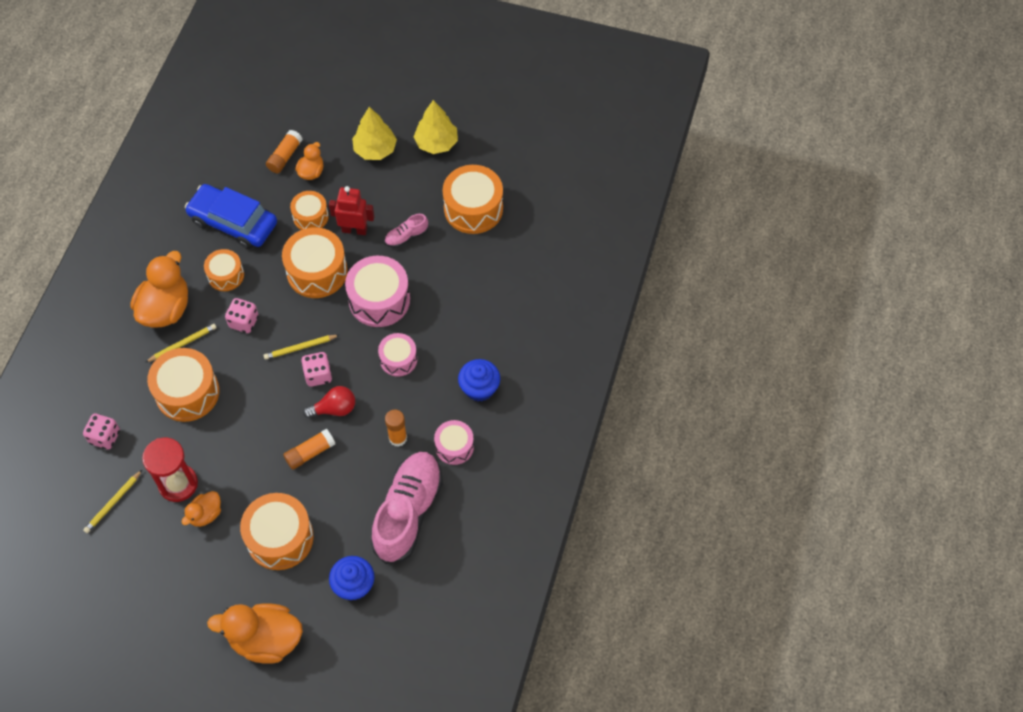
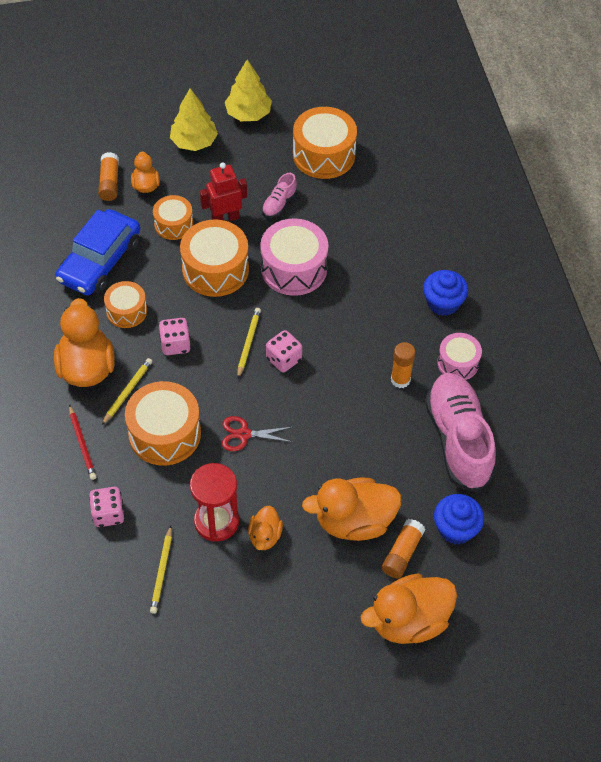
camera: 30 degrees left, 5 degrees down
blue car [185,184,277,249] -> blue car turned 60 degrees counterclockwise [55,209,140,295]
orange drum [240,493,314,570] -> orange duck [302,478,402,541]
yellow pencil [264,335,339,360] -> yellow pencil turned 150 degrees clockwise [237,308,261,378]
orange glue stick [283,429,335,470] -> orange glue stick moved to [382,519,425,578]
red light bulb [303,386,355,418] -> none
pink drum [378,333,417,377] -> none
none -> red pencil [69,404,97,480]
none -> red scissors [222,416,292,451]

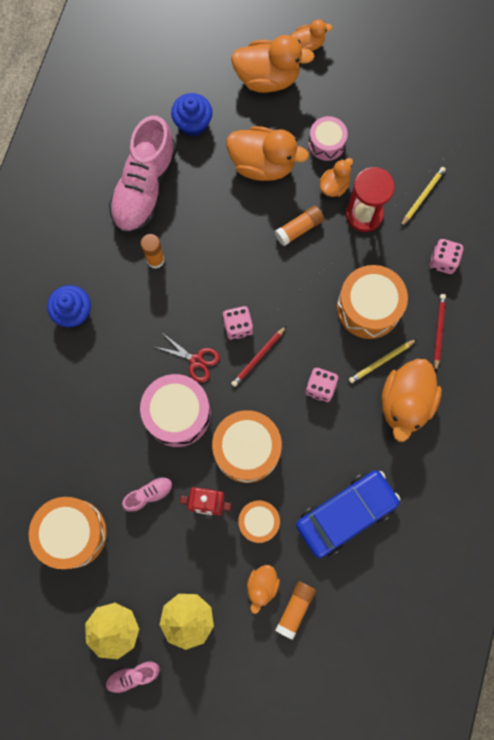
camera: 150 degrees left, 20 degrees up
orange drum [104,281,147,328] -> none
red scissors [222,416,292,451] -> red scissors moved to [156,334,220,383]
yellow pencil [237,308,261,378] -> red pencil [231,326,286,387]
orange glue stick [382,519,425,578] -> orange glue stick moved to [275,206,324,246]
pink drum [437,333,482,380] -> pink drum moved to [309,116,348,161]
none -> pink shoe [105,660,160,695]
none -> orange duck [291,19,333,51]

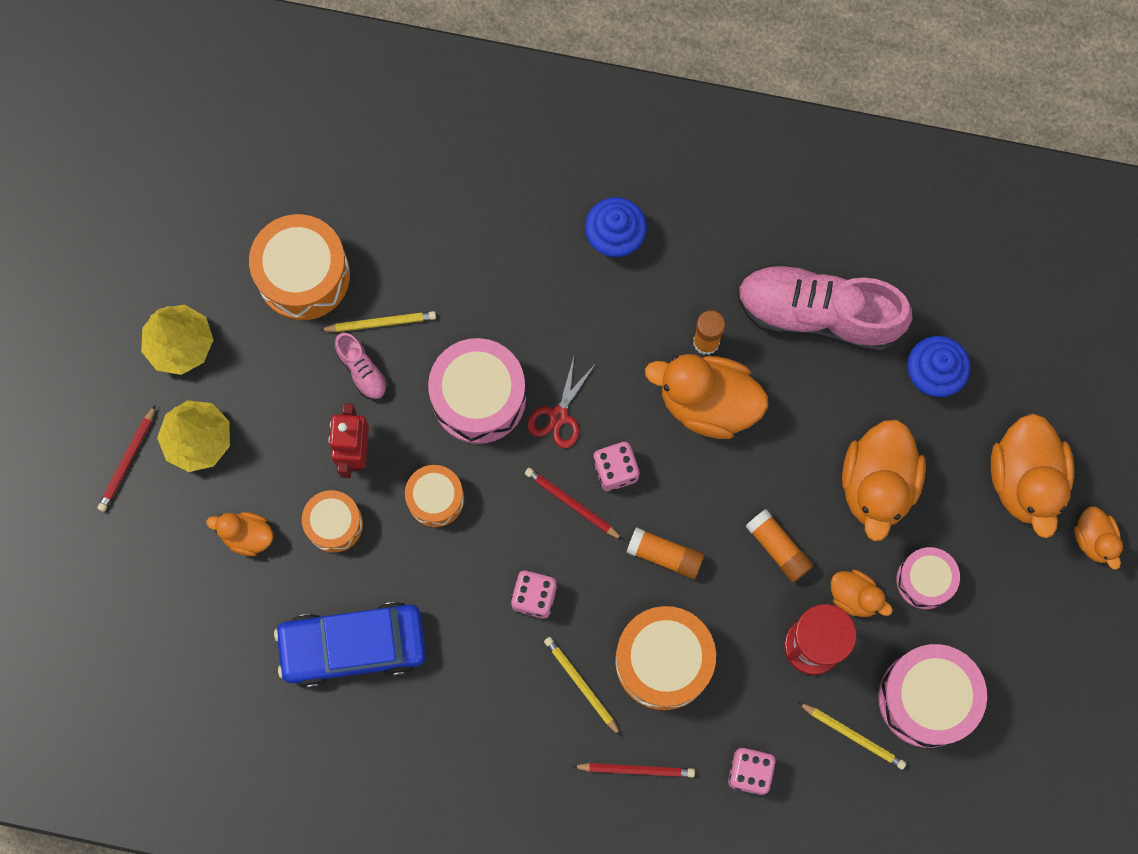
camera: 85 degrees right, 0 degrees up
pink shoe [105,660,160,695] -> none
orange drum [212,410,282,483] -> orange drum [405,465,464,527], size x0.60
orange glue stick [275,581,316,640] -> orange glue stick moved to [626,527,704,579]
blue car [296,470,400,558] -> blue car turned 120 degrees clockwise [274,602,426,688]
orange duck [381,359,442,442] -> orange duck moved to [645,354,768,439]
none -> red pencil [97,405,156,512]
none -> yellow pencil [320,311,436,332]
none -> pink drum [878,644,987,748]

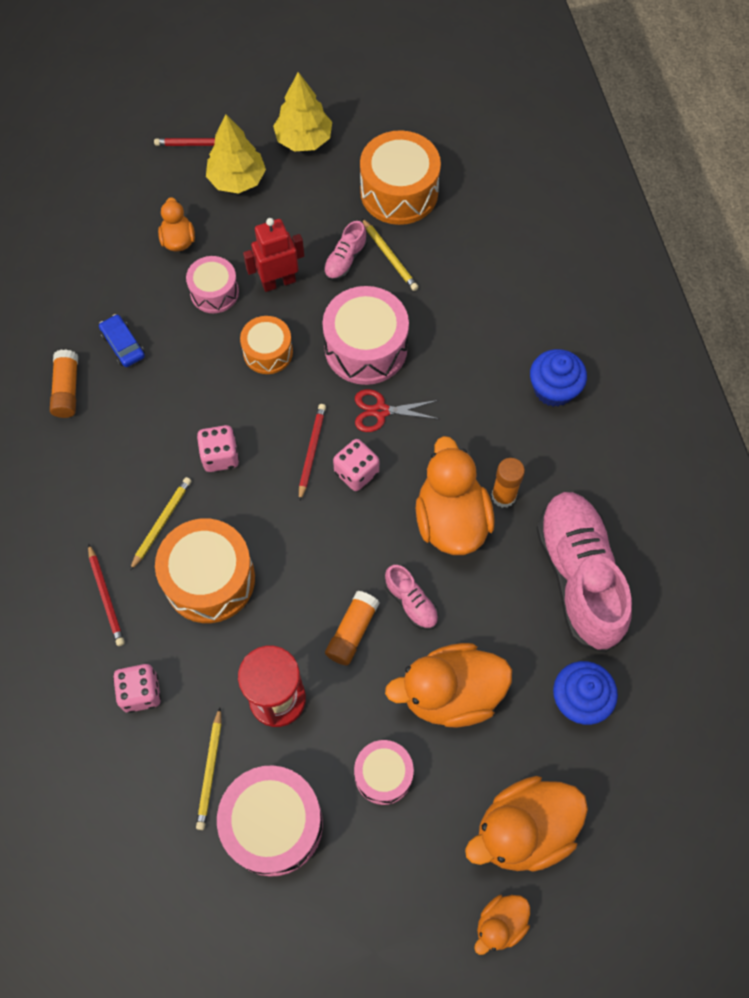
camera: 65 degrees right, 10 degrees down
blue car [274,602,426,688] -> blue car [99,314,145,367], size x0.46
orange drum [302,490,363,553] -> pink drum [186,256,239,313]
orange glue stick [626,527,704,579] -> orange glue stick moved to [50,350,78,418]
orange duck [831,570,893,617] -> none
none -> pink shoe [384,565,439,630]

